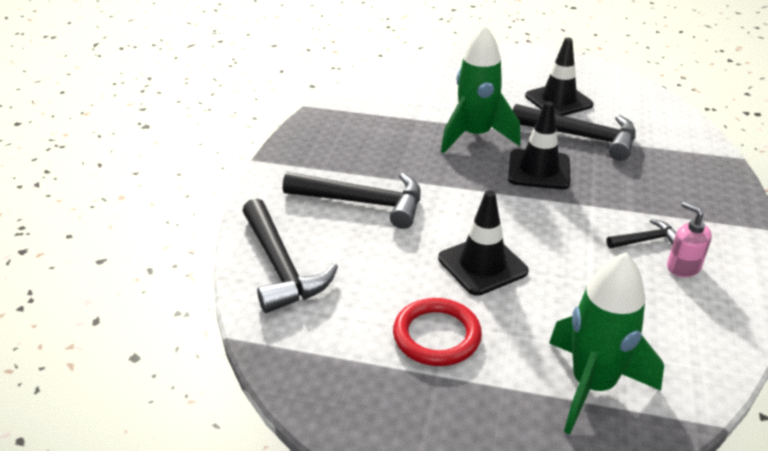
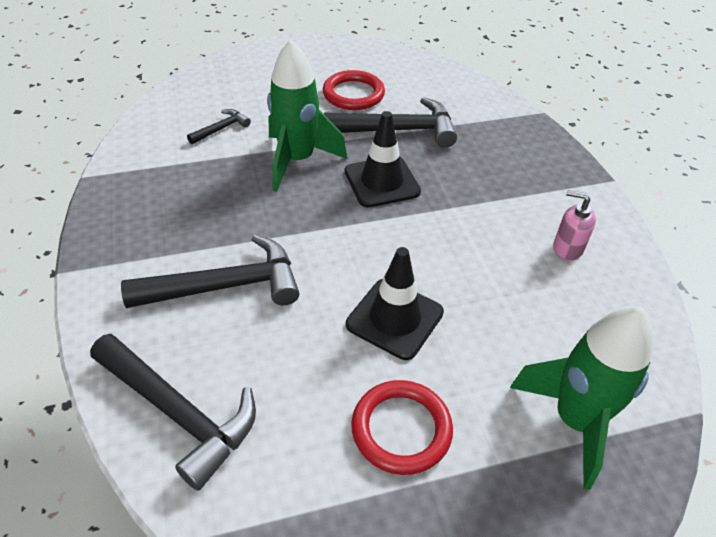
camera: 30 degrees left, 10 degrees up
black traffic cone [525,38,594,116] -> red ring [323,70,385,110]
black hammer [607,219,676,248] -> black hammer moved to [187,109,251,144]

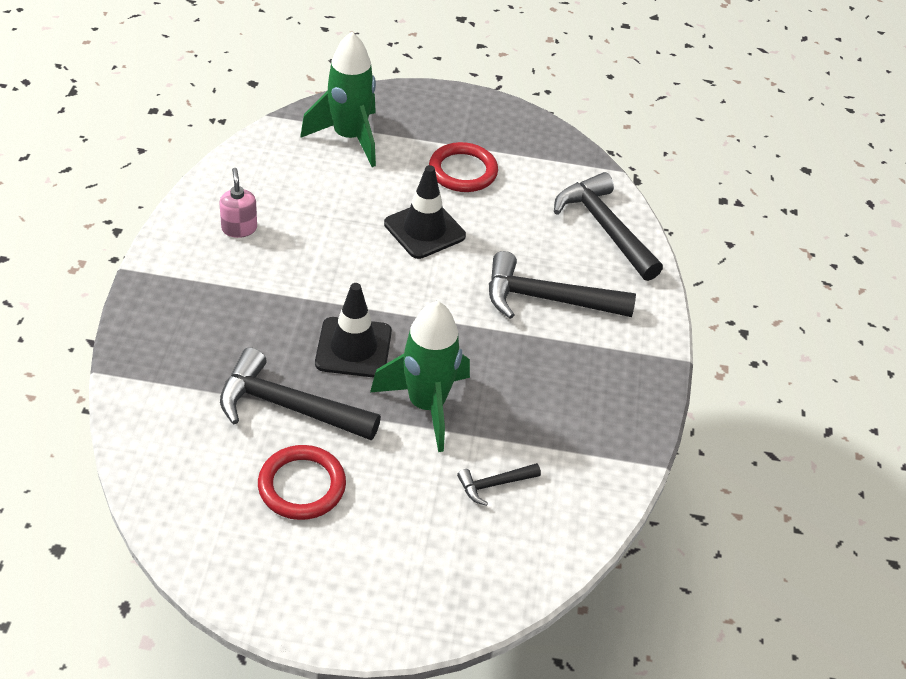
camera: 160 degrees left, 0 degrees up
pink soap dispenser [553,190,596,261] -> pink soap dispenser turned 150 degrees counterclockwise [219,168,257,238]

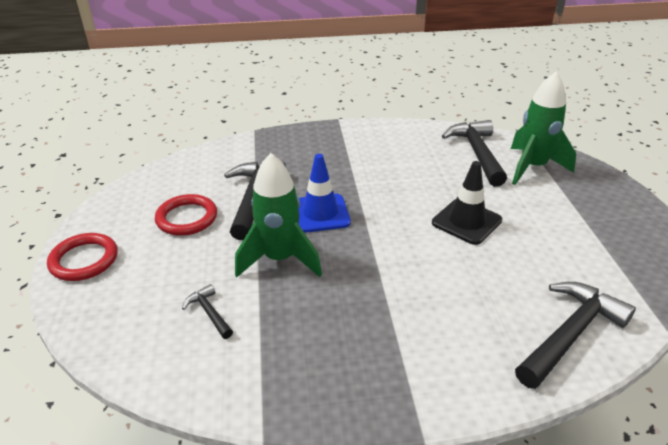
camera: 80 degrees right, 10 degrees down
pink soap dispenser [219,168,257,238] -> none
black traffic cone [315,283,392,378] -> blue traffic cone [299,154,351,233]
red ring [429,142,498,192] -> red ring moved to [47,233,118,281]
black hammer [489,251,636,319] -> black hammer moved to [442,120,507,187]

